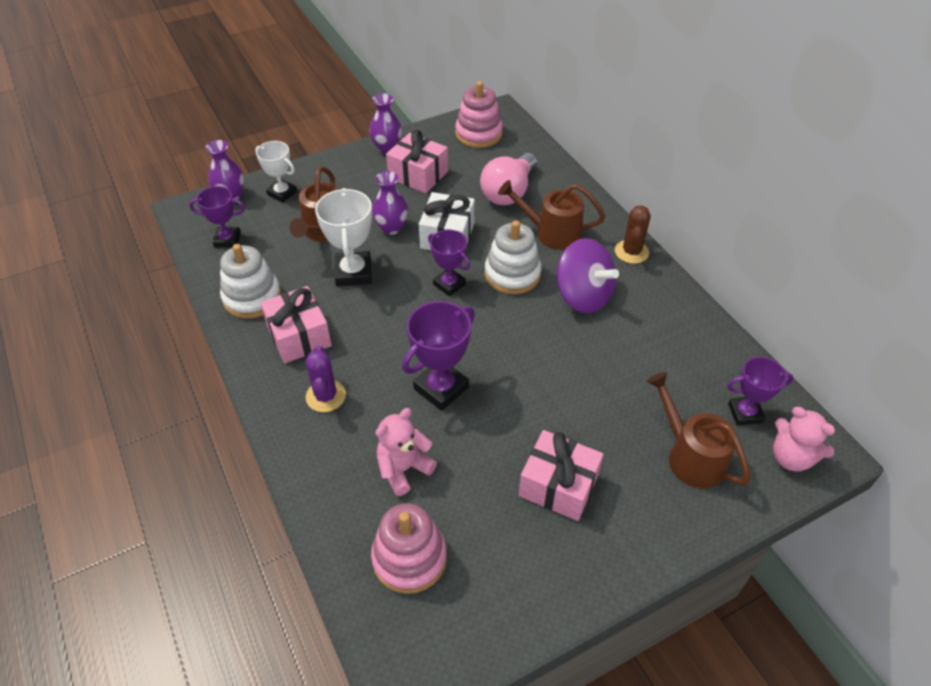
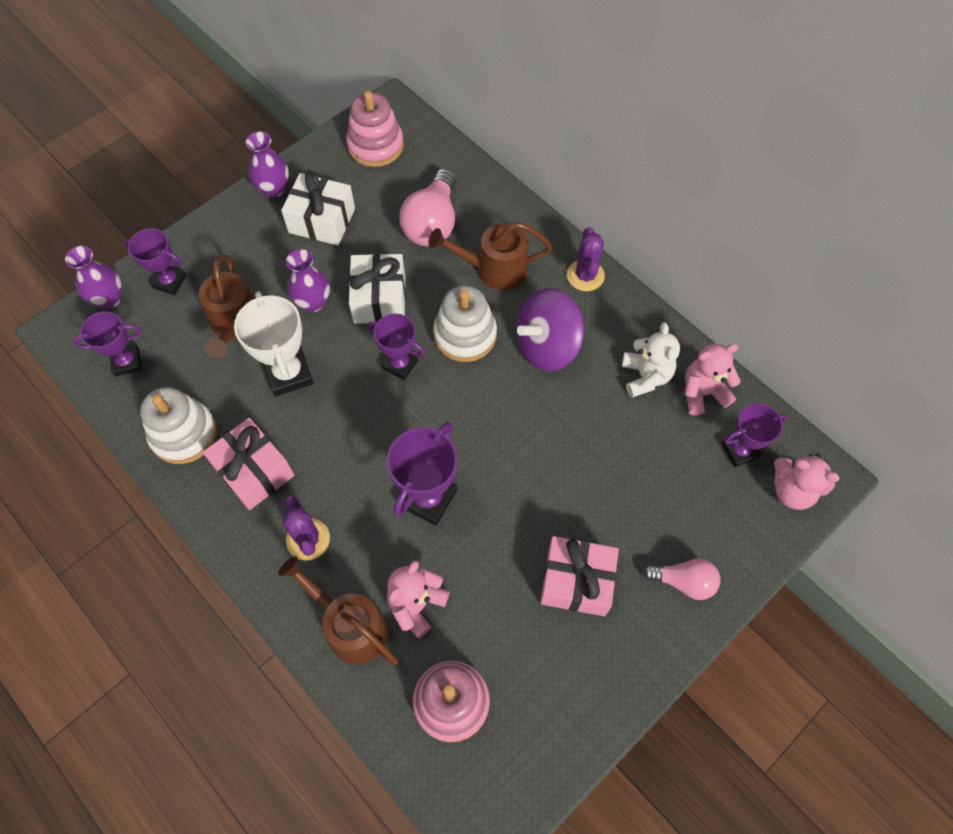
camera: 15 degrees left, 15 degrees up
white trophy [255,141,297,203] -> purple trophy [124,228,187,295]
pink gift [386,130,448,193] -> white gift [281,171,355,245]
purple spinning top [557,238,619,313] -> purple spinning top turned 120 degrees clockwise [516,288,584,371]
brown cactus [615,205,651,264] -> purple cactus [567,227,605,291]
brown watering can [646,372,750,488] -> brown watering can moved to [278,556,398,665]
none -> white teddy bear [622,322,680,398]
none -> pink light bulb [642,559,720,600]
none -> pink teddy bear [684,344,741,415]

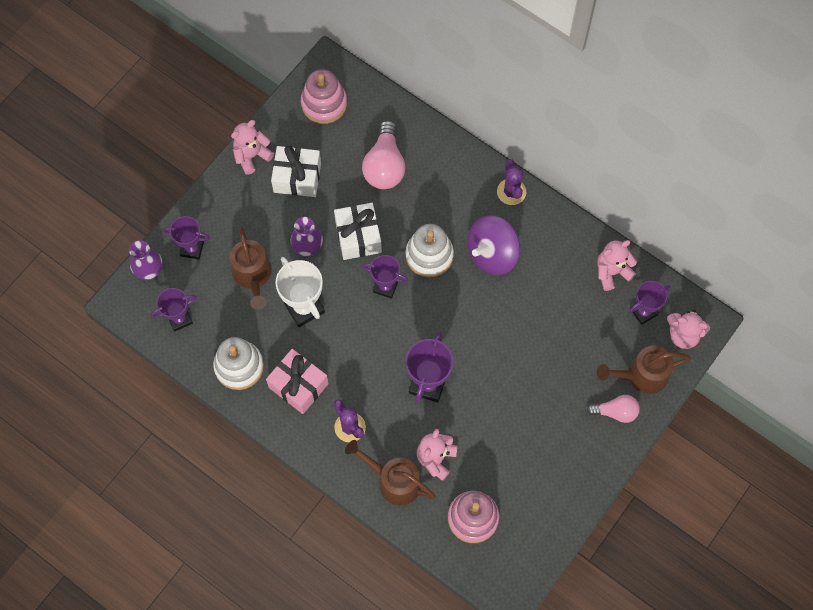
camera: 10 degrees left, 5 degrees up
purple vase [246,132,289,198] -> pink teddy bear [231,120,274,175]
brown watering can [428,222,552,291] -> brown watering can moved to [597,345,691,394]
pink gift [540,536,619,616] -> none
white teddy bear [622,322,680,398] -> none

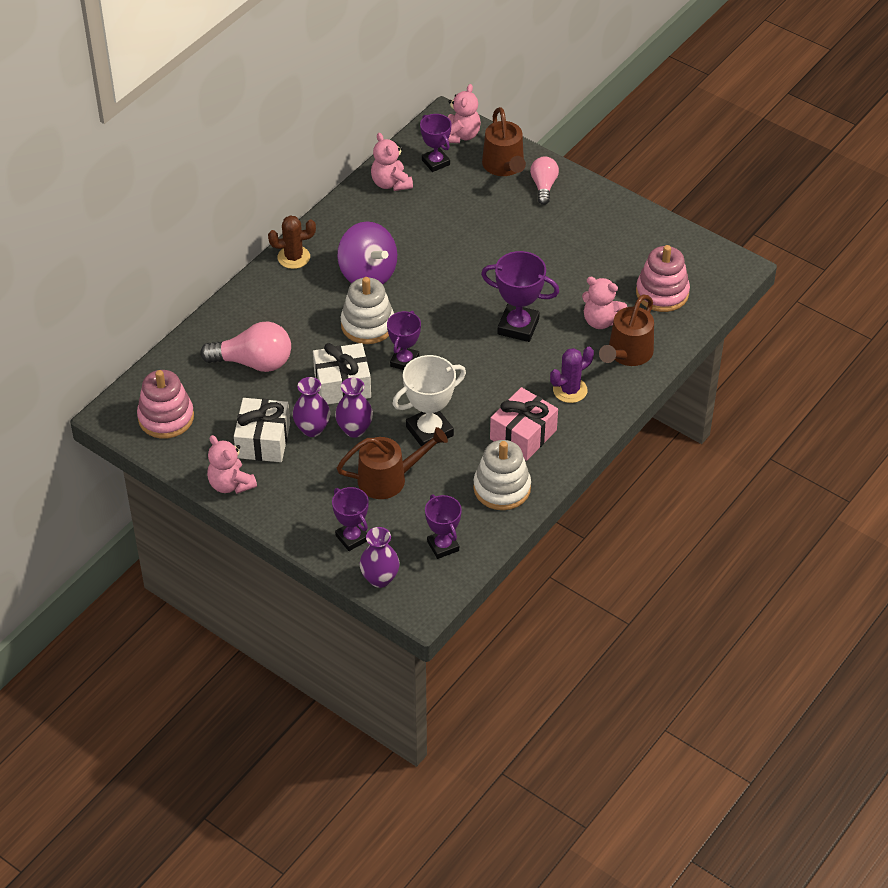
camera: 90 degrees left, 20 degrees down
purple trophy [163,216,210,259] -> purple trophy turned 45 degrees counterclockwise [332,487,369,551]
purple cactus [497,159,526,205] -> brown cactus [268,215,316,269]
none -> purple vase [293,377,330,437]

